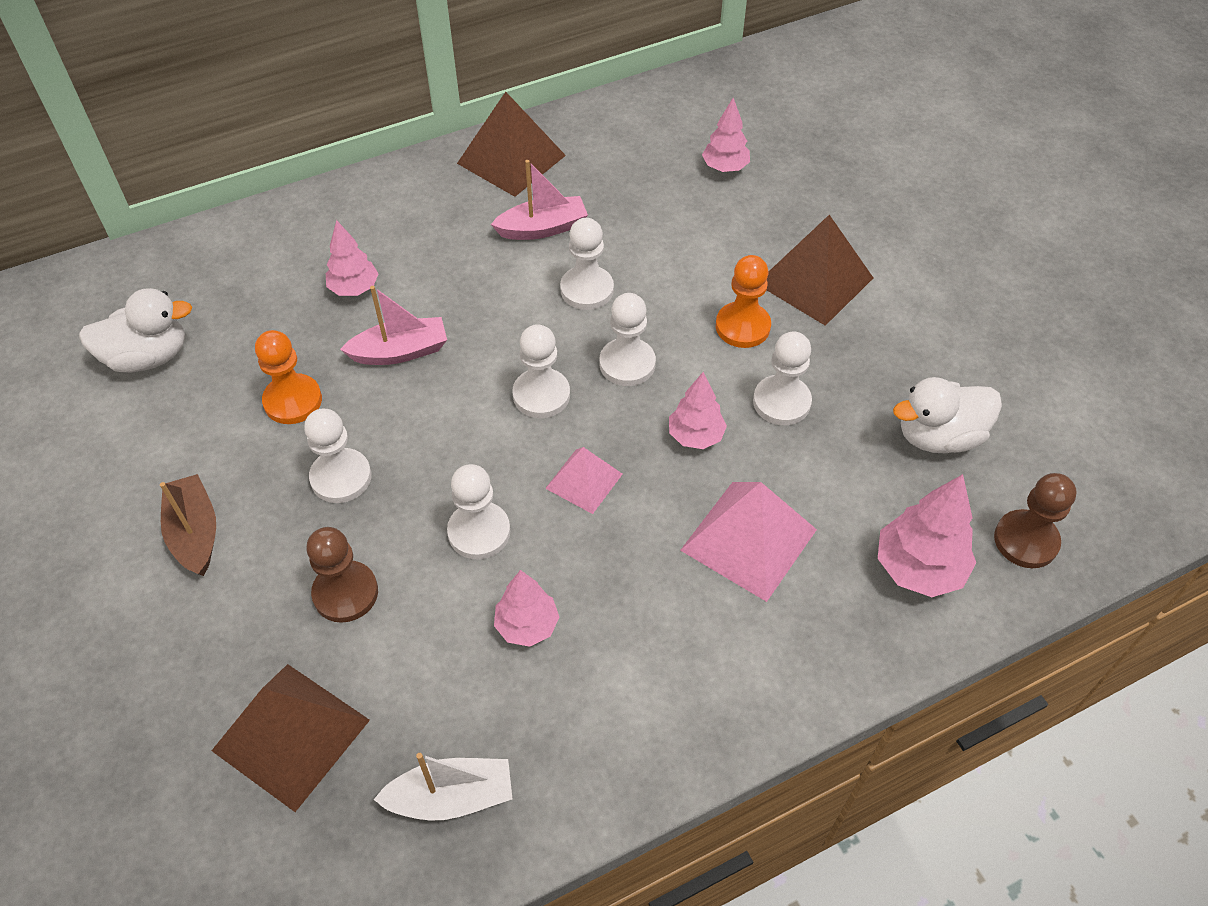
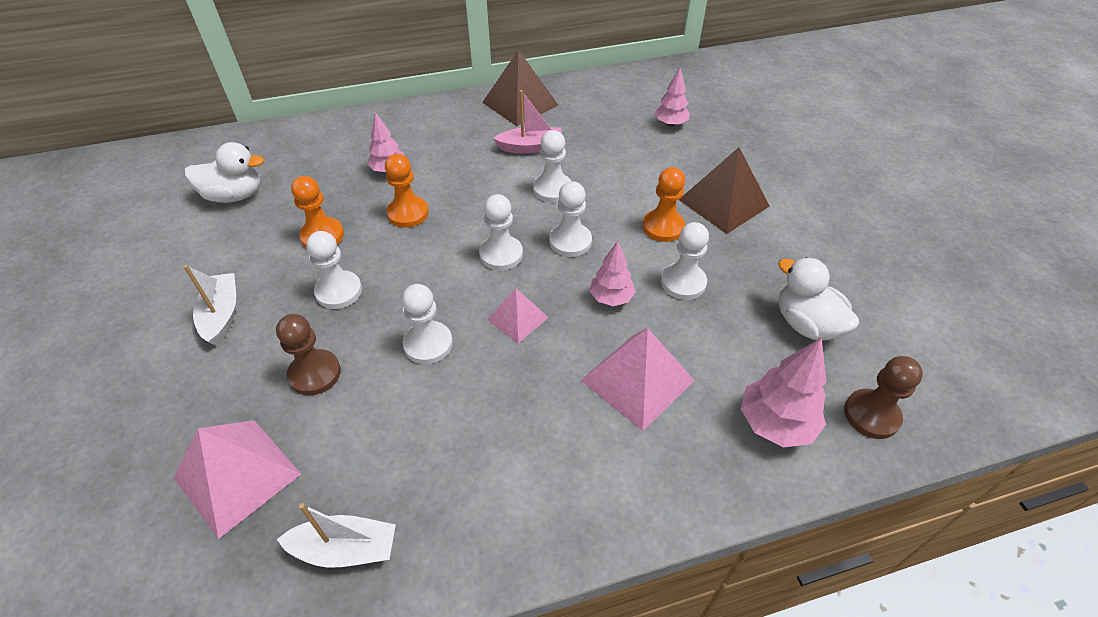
camera: 10 degrees right, 5 degrees down
brown boat [160,474,216,576] -> white boat [183,265,236,346]
brown pyramid [211,664,370,812] -> pink pyramid [173,420,301,539]
pink boat [340,286,447,365] -> orange pawn [385,154,429,228]
pink tree [494,570,559,647] -> none
white duck [893,377,1002,453] -> white duck turned 60 degrees clockwise [778,258,859,341]

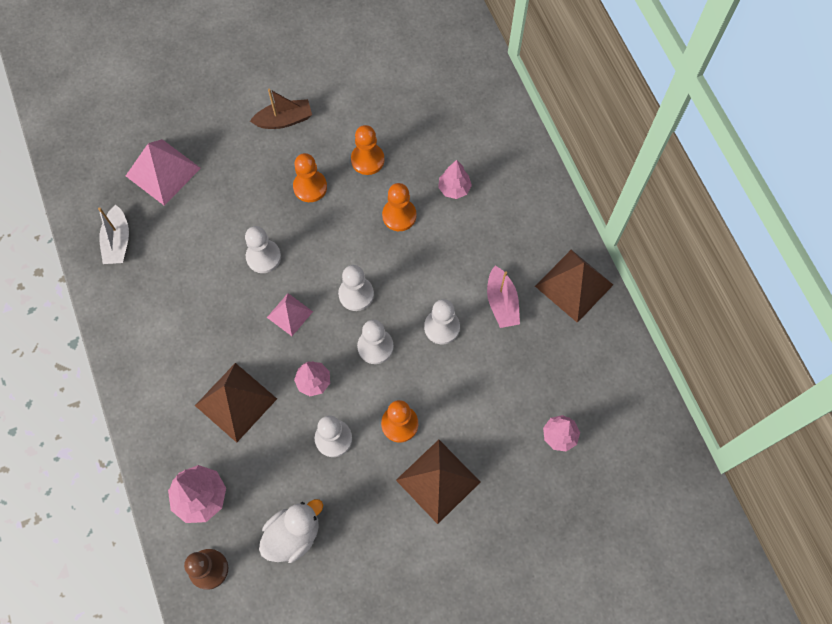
camera: 85 degrees right, 20 degrees up
white boat [183,265,236,346] -> brown boat [250,89,312,129]
white duck [185,142,264,203] -> none
brown pawn [276,314,341,396] -> none
white pawn [306,231,362,309] -> orange pawn [293,153,327,202]
pink pyramid [581,328,695,431] -> brown pyramid [195,363,277,443]

